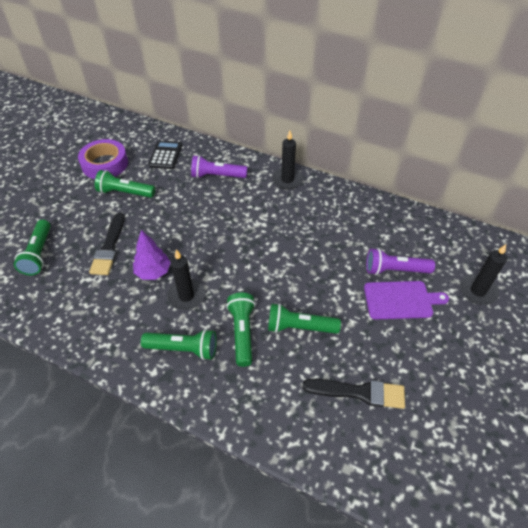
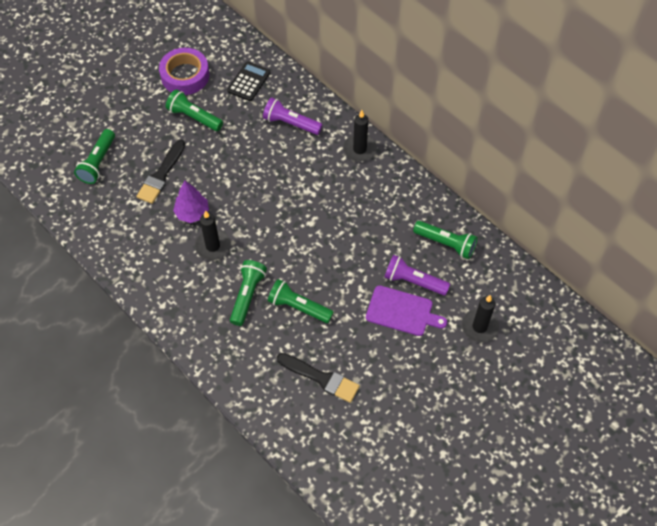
camera: 20 degrees right, 10 degrees up
green flashlight [141,329,217,360] -> green flashlight moved to [413,221,478,259]

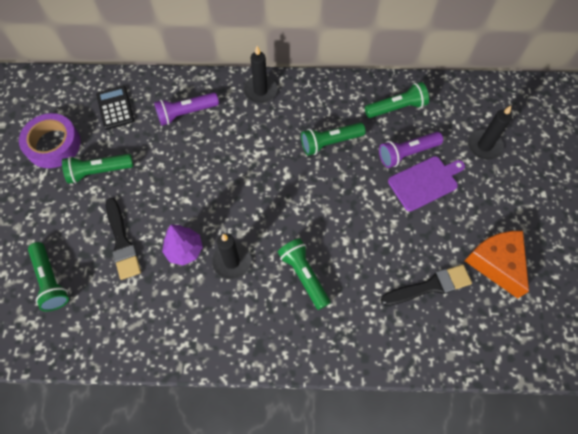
camera: 45 degrees left, 5 degrees up
green flashlight [268,279,334,323] -> green flashlight moved to [301,123,366,156]
none -> orange cheese [464,231,529,299]

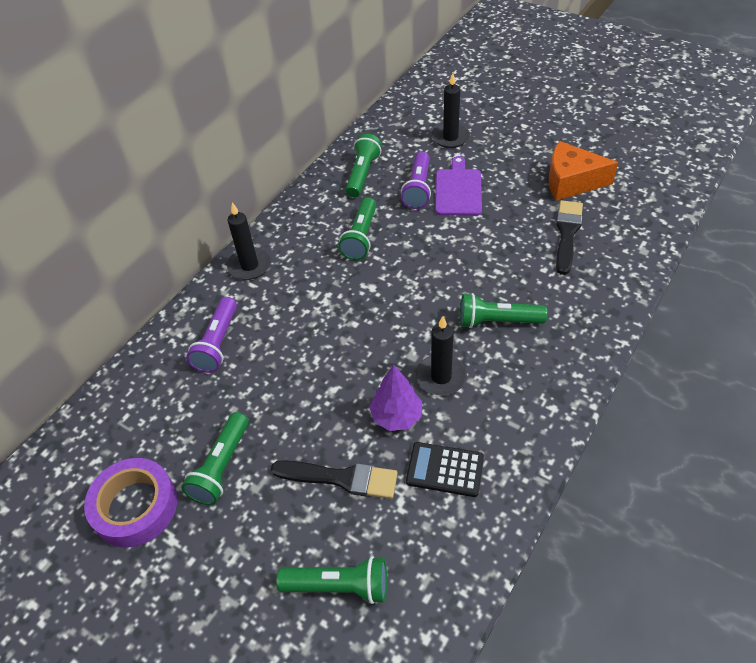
camera: 55 degrees left, 15 degrees down
black calculator [96,86,134,130] -> black calculator moved to [406,442,484,497]

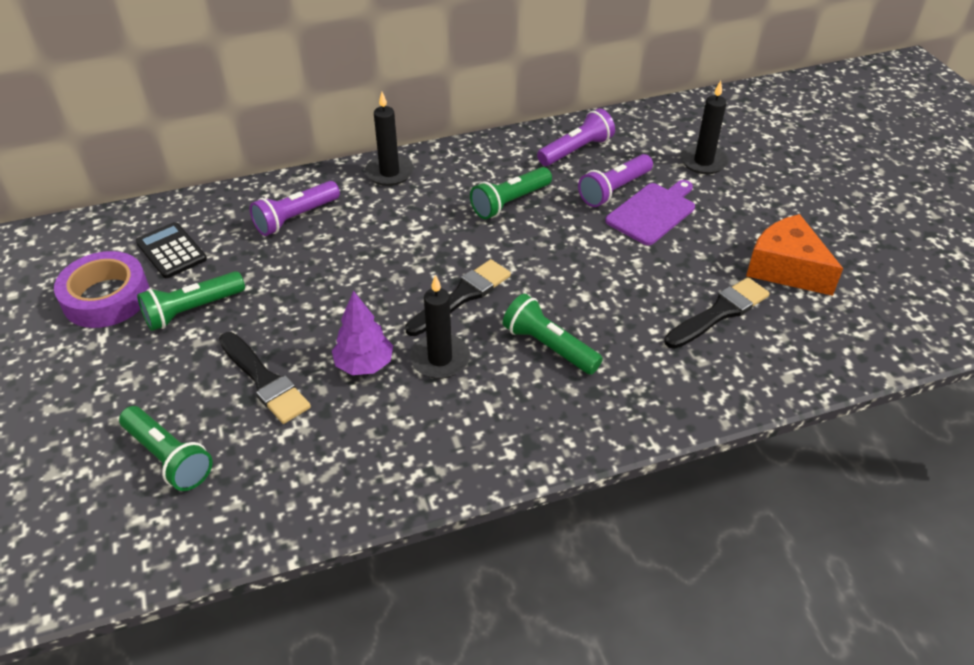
camera: 35 degrees right, 5 degrees down
green flashlight [346,134,382,197] -> purple flashlight [537,108,615,166]
black calculator [406,442,484,497] -> black calculator moved to [136,222,207,278]
none -> black brush [405,259,511,336]

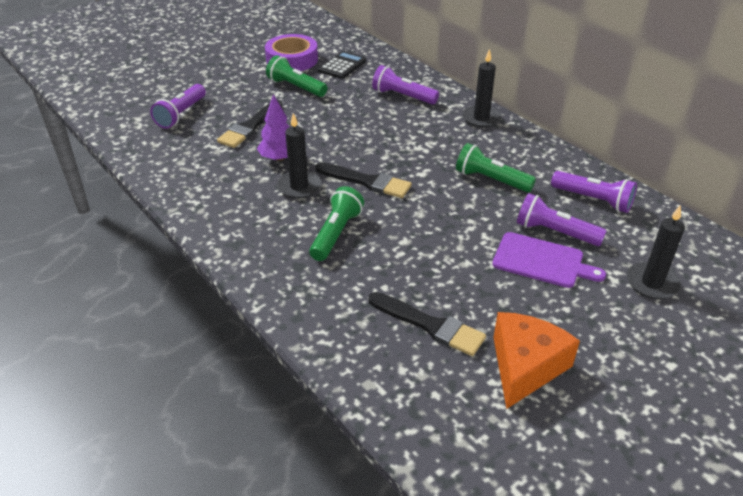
camera: 70 degrees right, 5 degrees down
green flashlight [119,406,213,491] -> purple flashlight [150,84,206,129]

